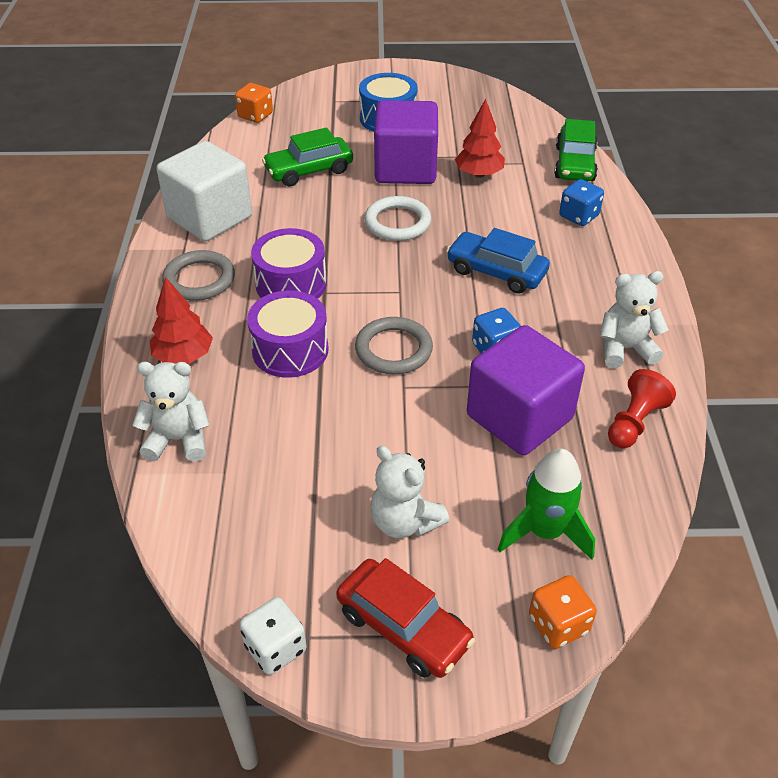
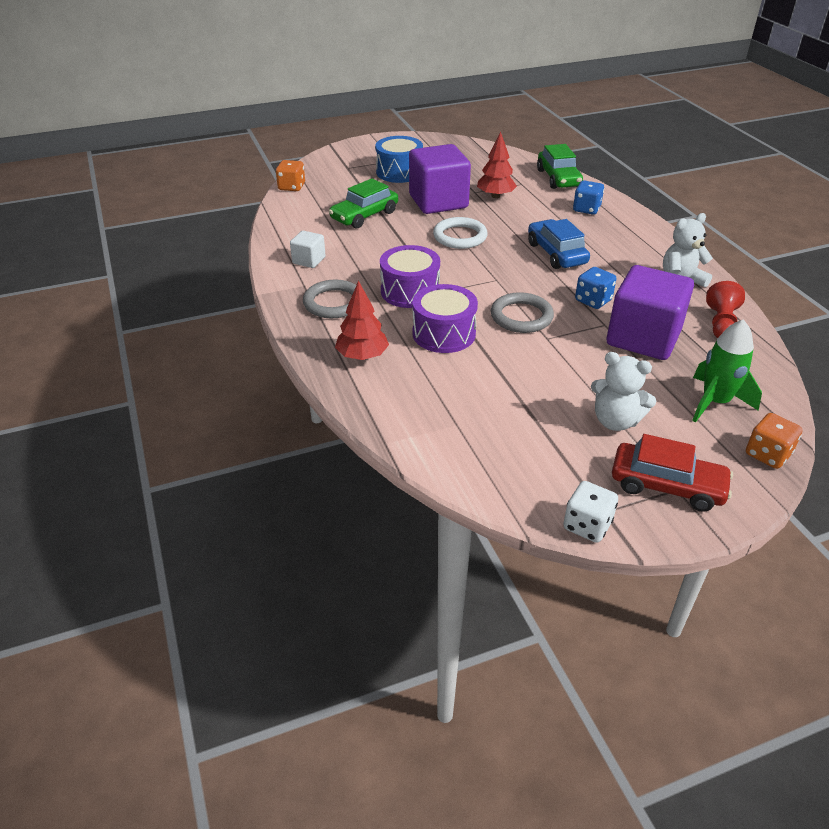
camera: 20 degrees left, 5 degrees down
white teddy bear [132,362,210,462] -> none
white cube [156,141,252,242] -> white cube [290,231,326,268], size x0.47
blue car [446,228,550,294] -> blue car turned 60 degrees clockwise [528,219,590,269]

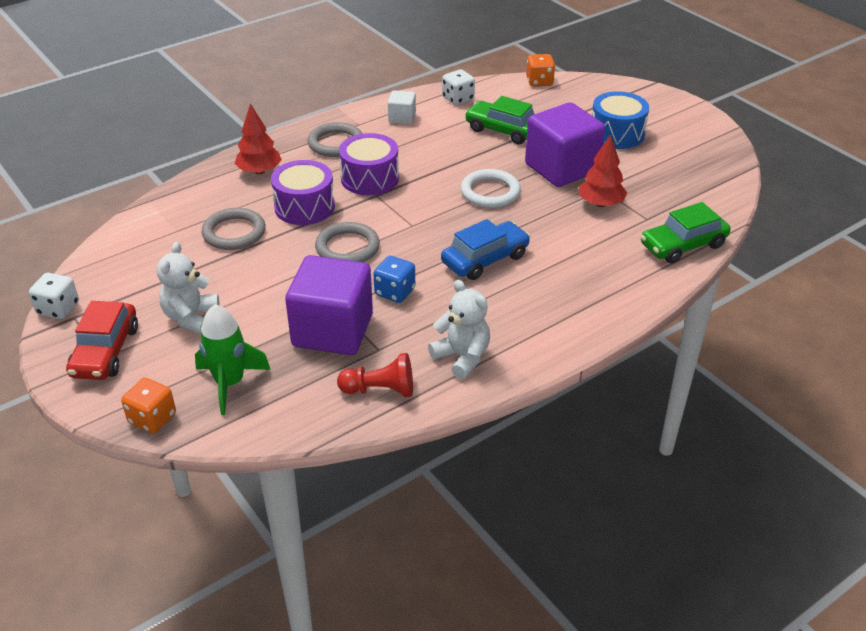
camera: 75 degrees right, 0 degrees up
blue dice [573,180,604,215] -> none
none -> grey ring [202,208,266,250]
none -> white dice [442,69,475,105]

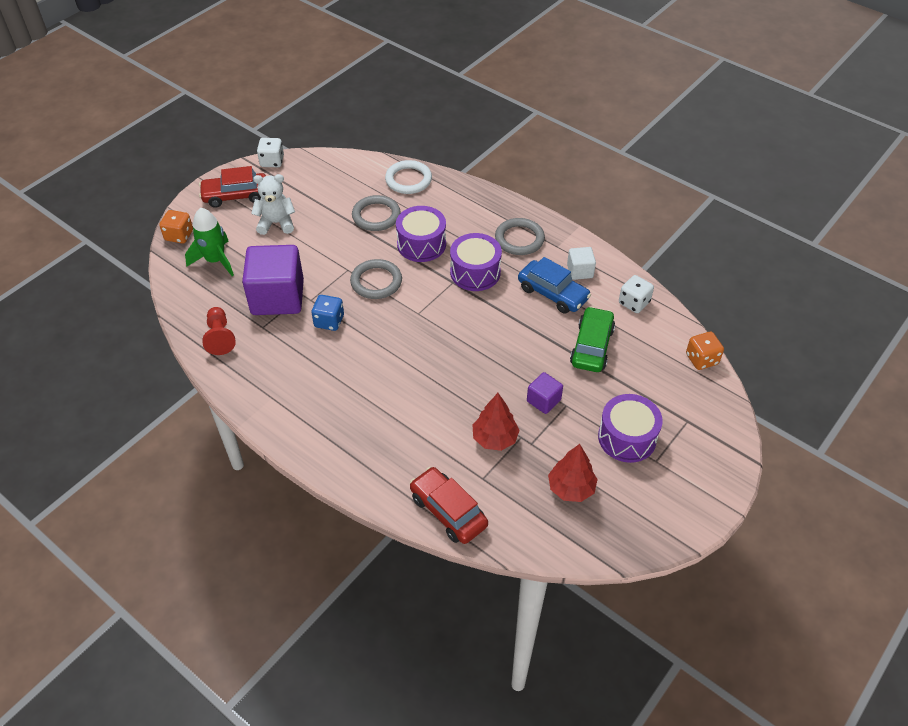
camera: 75 degrees right, 10 degrees up
red tree [235,103,282,175] -> red tree moved to [548,444,598,502]
white teddy bear [428,280,490,379] -> none
blue car [441,219,530,280] -> blue car moved to [518,257,591,314]
white ring [461,169,521,208] -> white ring moved to [385,160,432,194]
purple cube [525,102,605,187] -> purple cube [527,372,563,414], size x0.47
blue drum [592,91,649,149] -> purple drum [598,394,662,463]
green car [640,202,731,264] -> red car [410,467,488,544]

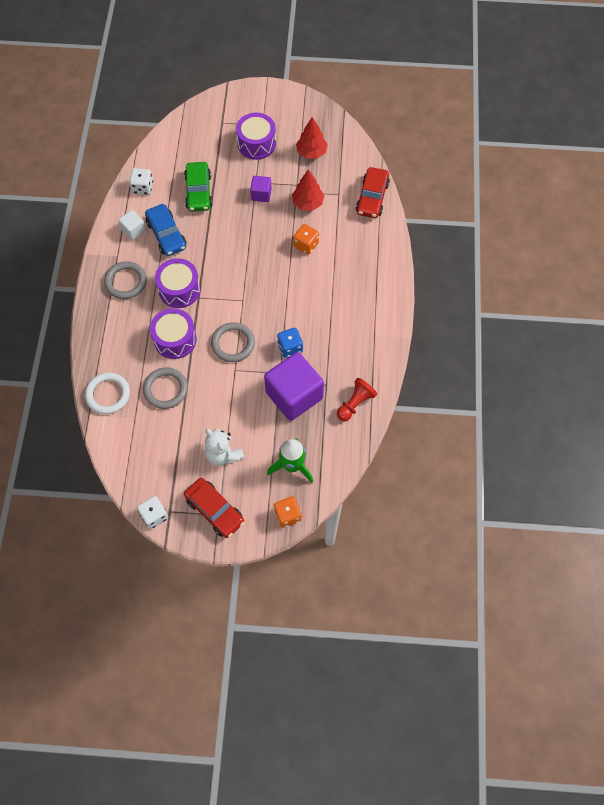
camera: 125 degrees left, 15 degrees up
blue car [518,257,591,314] -> blue car turned 150 degrees clockwise [145,204,186,256]
green car [570,306,615,372] -> green car turned 75 degrees counterclockwise [184,162,213,212]
orange dice [686,332,724,370] -> orange dice moved to [293,224,319,254]

